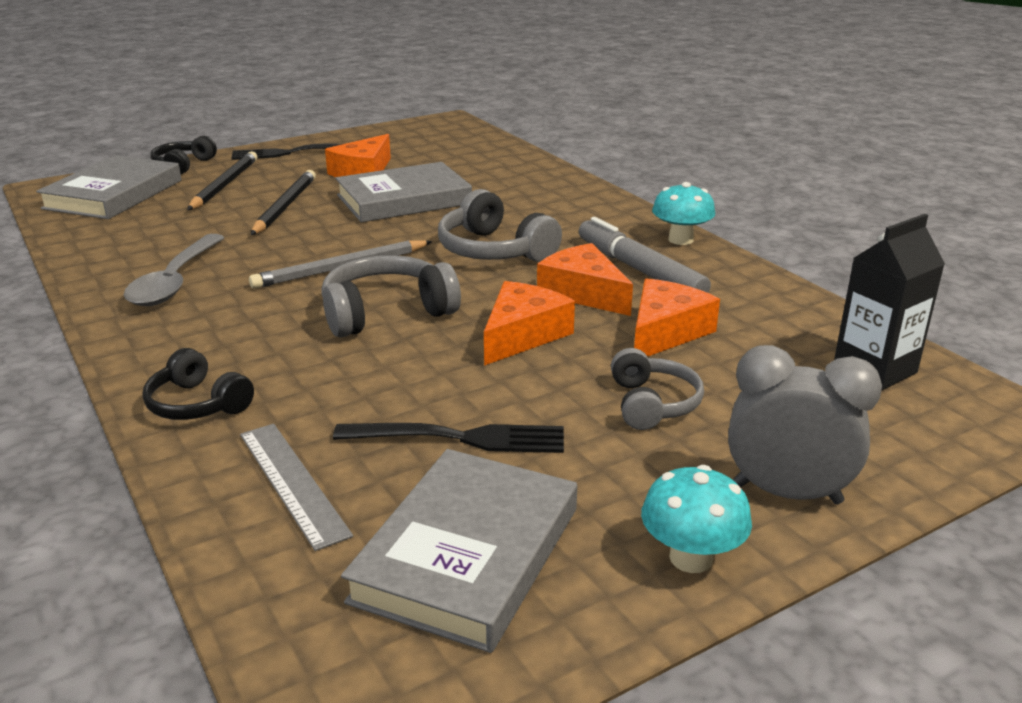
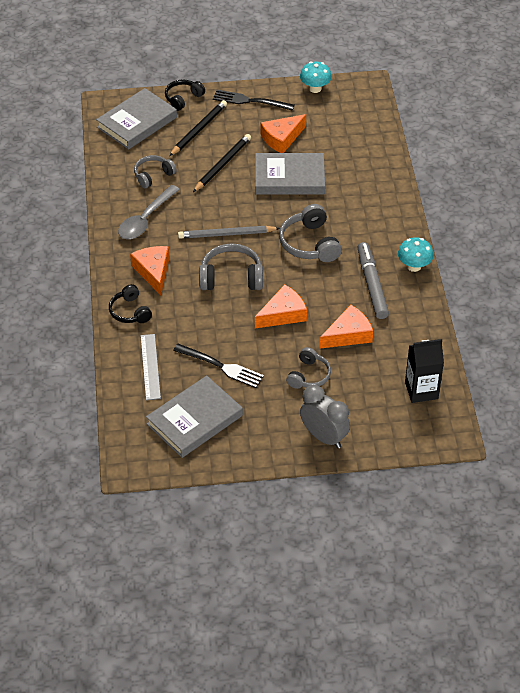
camera: 25 degrees right, 20 degrees up
orange cheese [537,243,633,316] -> orange cheese moved to [130,246,169,295]
turquoise mushroom [641,465,752,573] -> turquoise mushroom moved to [300,62,332,93]
none -> grey headphones [134,155,177,188]

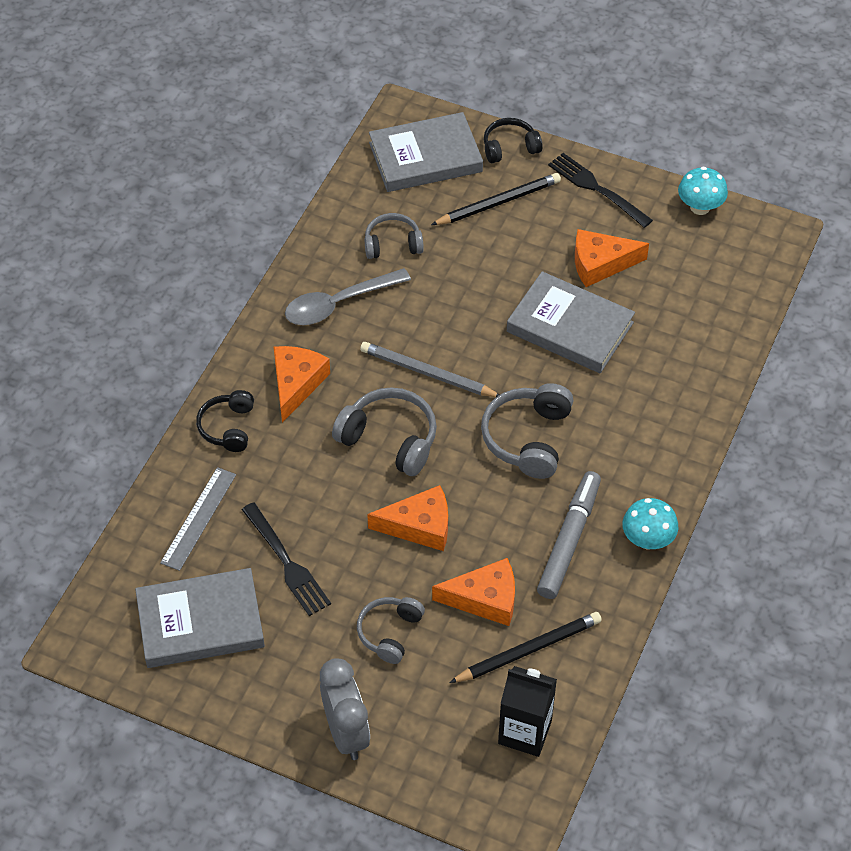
camera: 30 degrees right, 5 degrees up
black pencil [193,134,251,192] -> black pencil moved to [449,612,602,683]
grey headphones [286,347,331,389] -> grey headphones turned 150 degrees clockwise [357,597,425,664]

